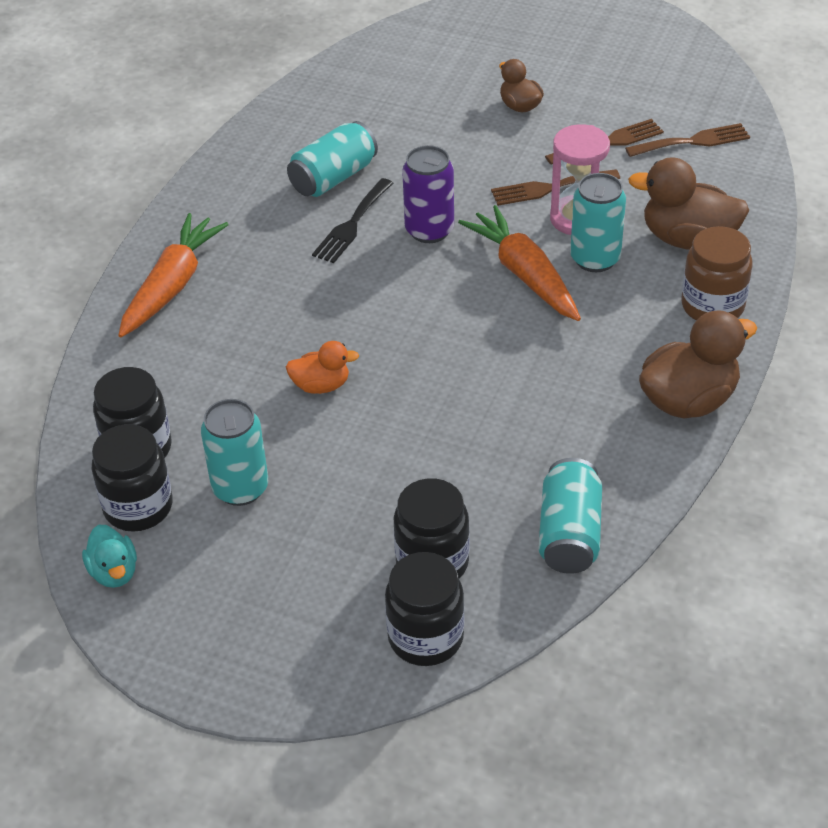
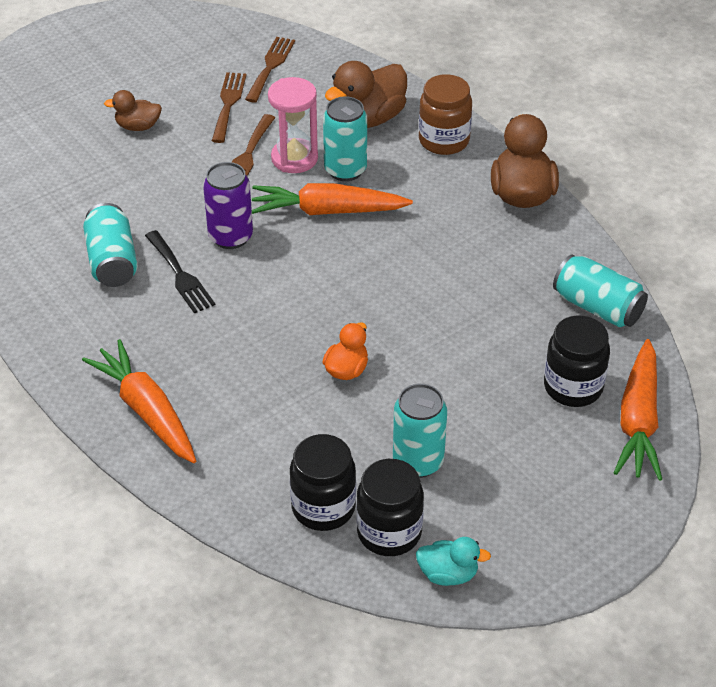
camera: 60 degrees left, 0 degrees up
black jar [385,552,464,666] -> orange carrot [614,339,662,481]

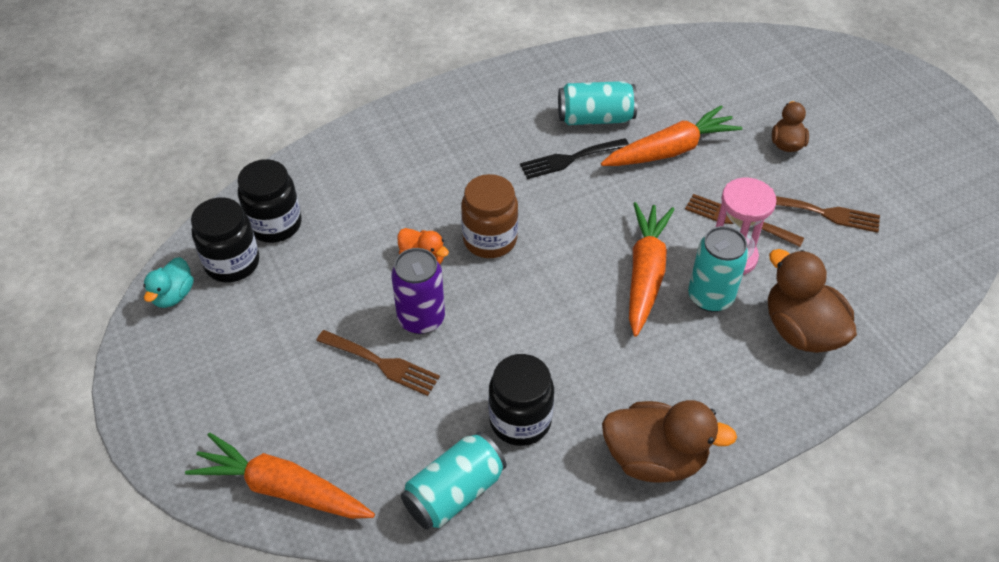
camera: 100 degrees right, 5 degrees up
orange carrot [82,339,196,463] -> orange carrot moved to [601,105,742,166]
purple can [203,162,253,249] -> purple can moved to [391,248,445,334]
brown fork [245,37,295,102] -> brown fork moved to [316,330,440,396]
turquoise can [393,384,447,478] -> none
brown jar [419,74,472,155] -> brown jar moved to [461,174,518,258]
black jar [544,316,610,407] -> black jar moved to [488,354,554,446]

